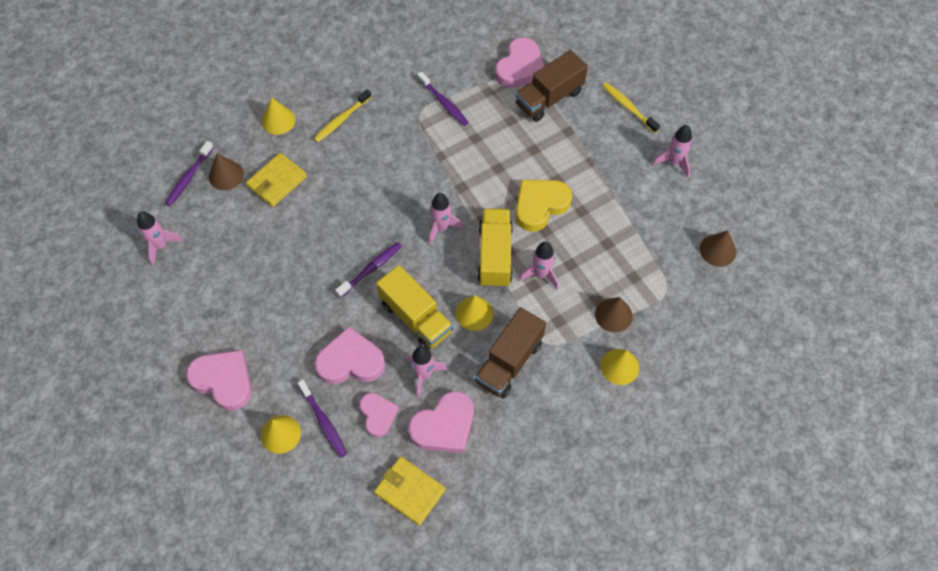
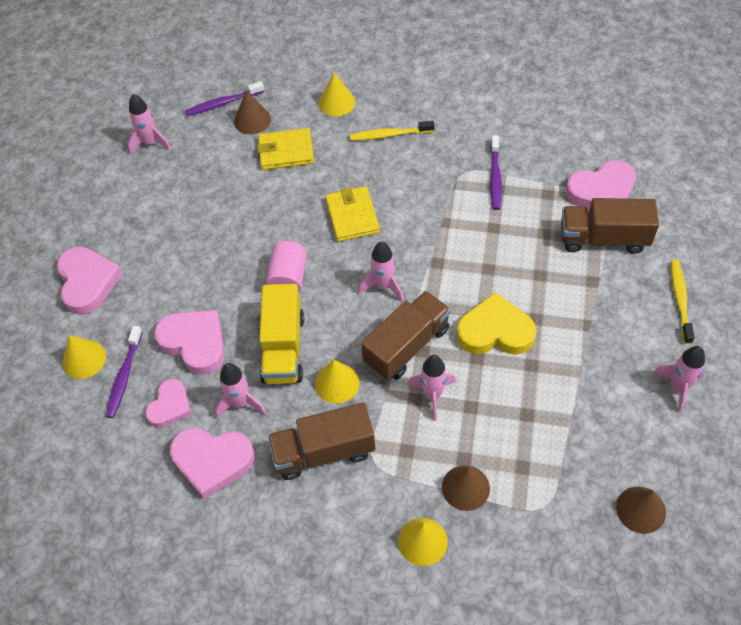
camera: 45 degrees right, 5 degrees down
purple toothbrush [335,242,402,298] -> pink cylinder [266,241,307,292]
yellow wallet [374,456,446,526] -> yellow wallet moved to [325,186,380,242]
yellow truck [477,208,513,288] -> brown truck [361,291,451,380]

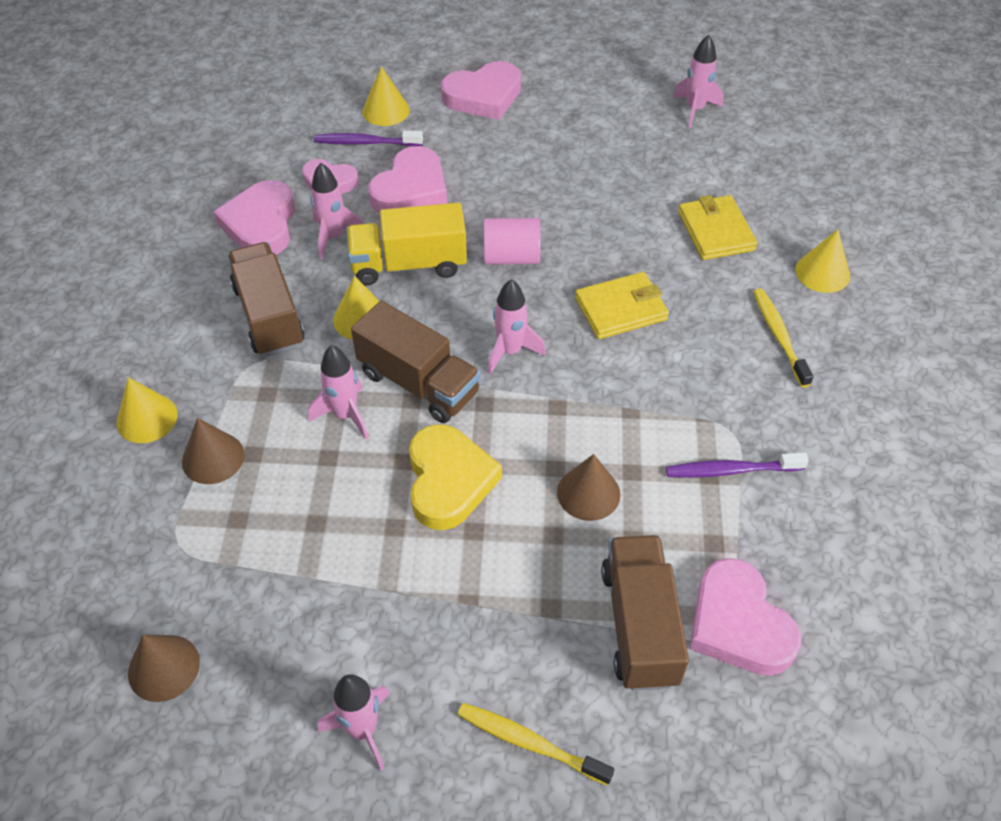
camera: 80 degrees right, 5 degrees down
purple toothbrush [185,81,265,116] -> none
brown cone [234,91,271,134] -> brown cone moved to [557,454,620,521]
yellow toothbrush [671,260,695,344] -> yellow toothbrush turned 150 degrees counterclockwise [457,703,615,786]

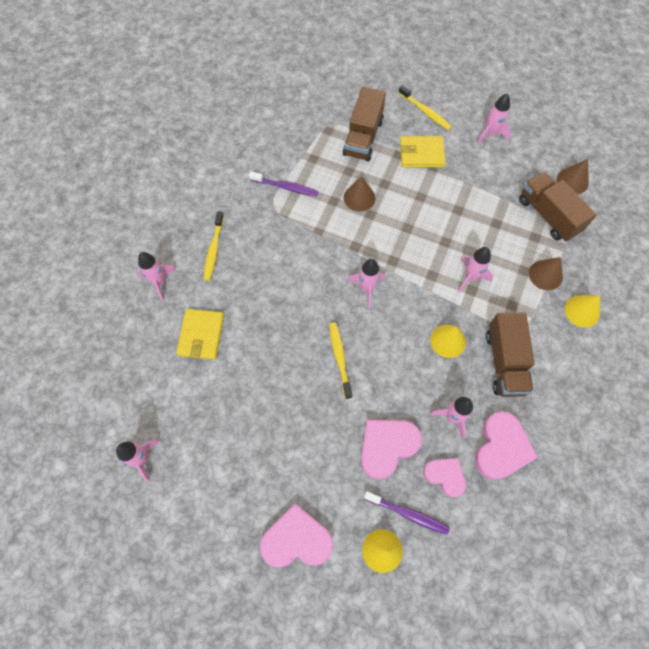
camera: 160 degrees left, 15 degrees up
yellow truck [346,202,467,285] -> none
brown truck [351,301,481,423] -> brown truck moved to [519,172,597,242]
yellow heart [409,424,502,530] -> none
pink cylinder [483,218,541,265] -> yellow toothbrush [329,322,352,399]
yellow wallet [575,272,669,339] -> yellow wallet moved to [400,136,446,167]
pink heart [690,558,801,676] -> none
yellow cone [795,229,850,293] -> pink rocket [138,252,176,301]

